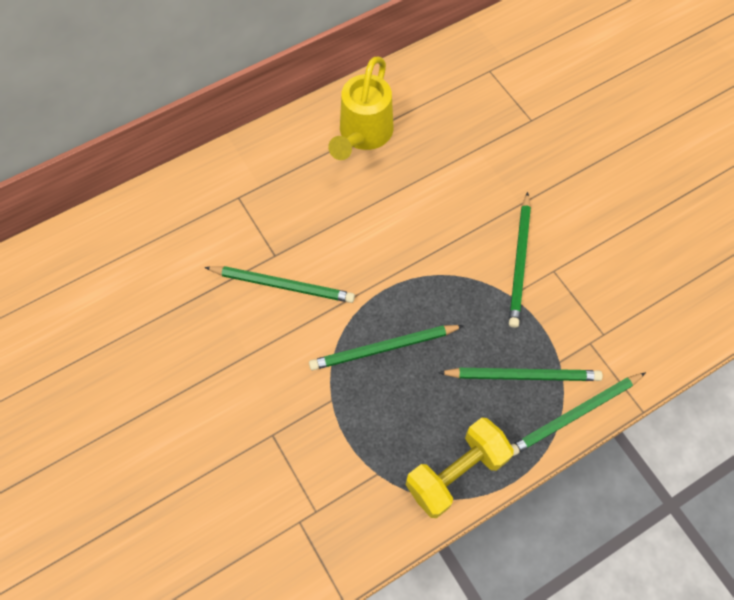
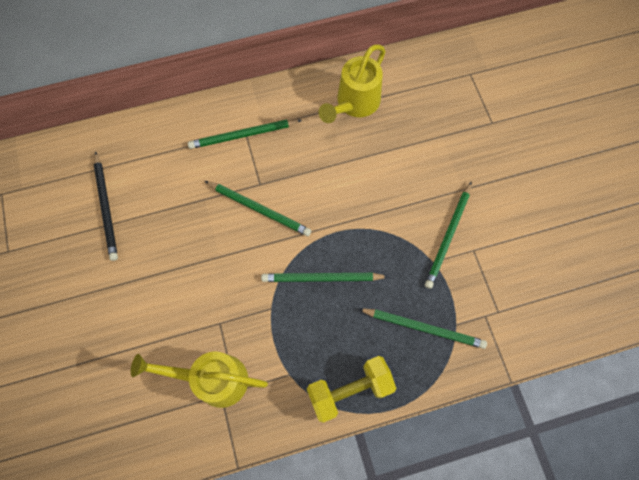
camera: 15 degrees right, 5 degrees up
green pencil [511,372,646,456] -> green pencil moved to [188,119,302,149]
none -> black pencil [94,151,118,261]
none -> yellow watering can [131,352,268,408]

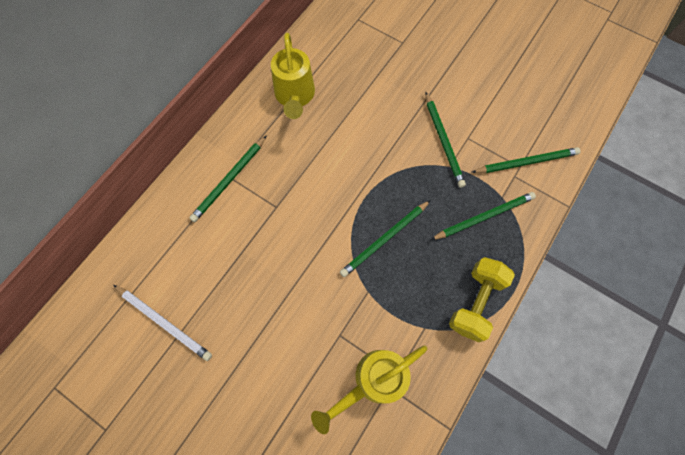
camera: 40 degrees left, 0 degrees up
black pencil [94,151,118,261] -> white pencil [113,285,212,361]
green pencil [205,181,311,236] -> green pencil moved to [472,147,580,173]

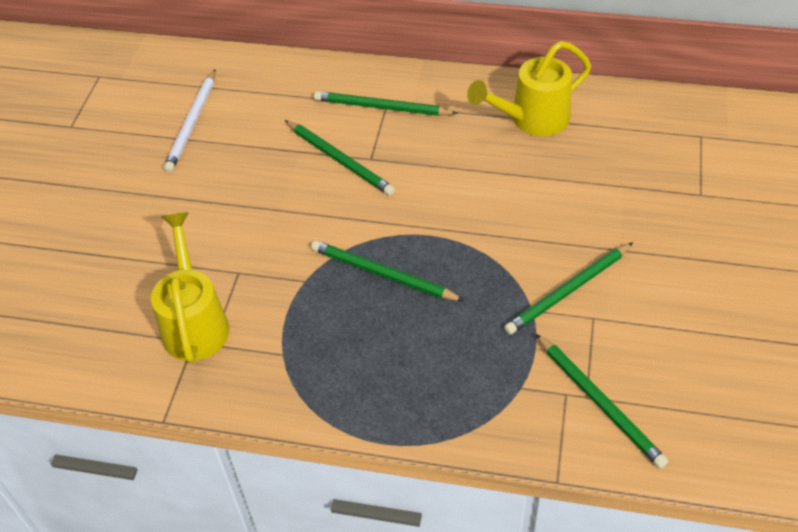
camera: 70 degrees right, 20 degrees down
yellow watering can [311,345,427,434] -> yellow watering can turned 45 degrees clockwise [151,212,229,363]
green pencil [431,192,536,240] -> green pencil moved to [285,120,395,196]
yellow dumbbell [449,257,515,342] -> none

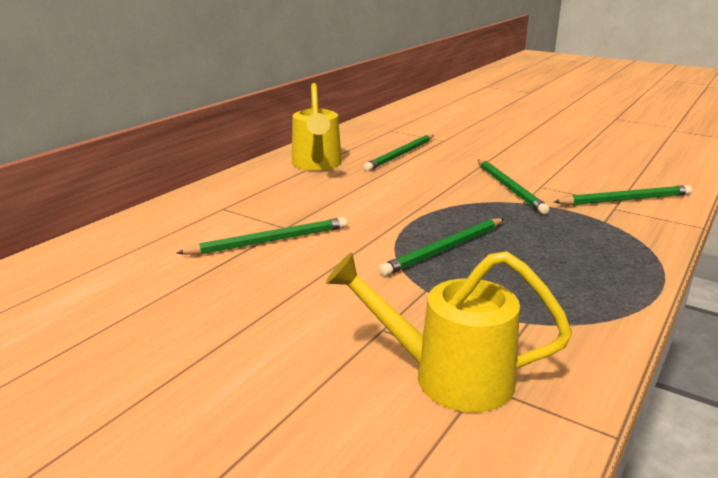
camera: 70 degrees left, 25 degrees down
white pencil [164,70,215,172] -> none
green pencil [314,91,458,116] -> green pencil moved to [364,135,434,171]

